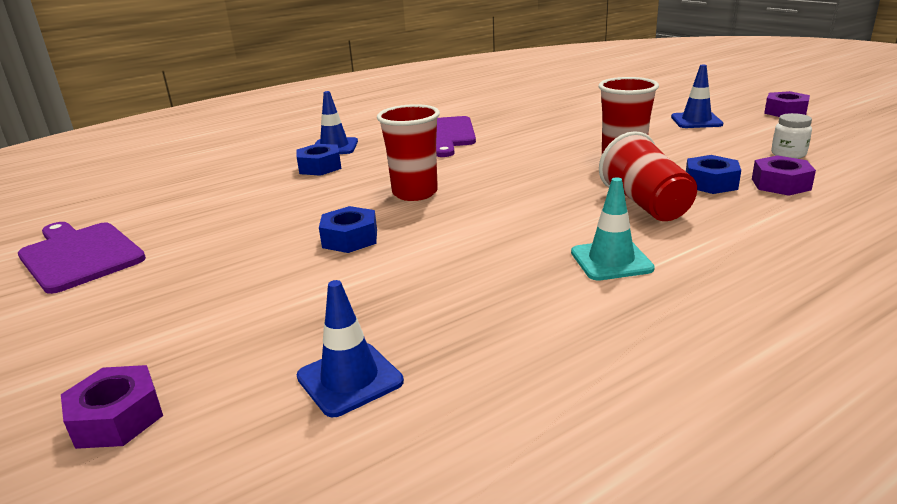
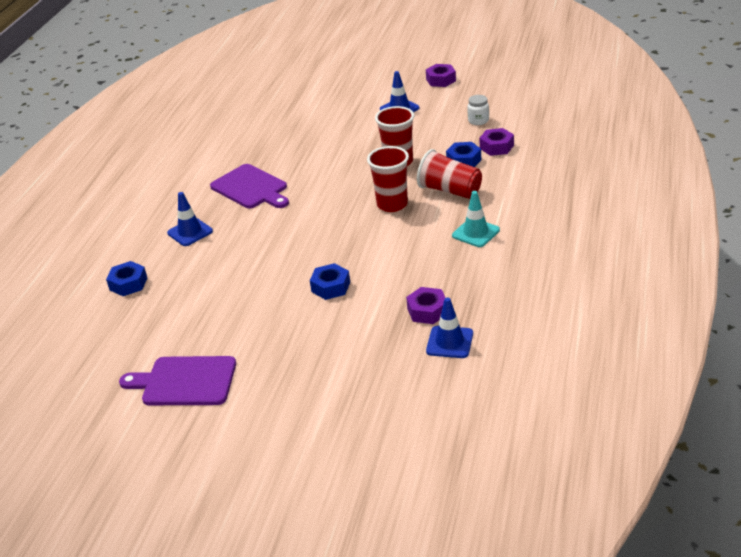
camera: 40 degrees left, 10 degrees up
purple nut [61,365,163,449] -> purple nut moved to [406,287,445,324]
blue nut [296,144,341,176] -> blue nut moved to [106,261,147,296]
red cup [377,104,440,201] -> red cup moved to [367,146,409,212]

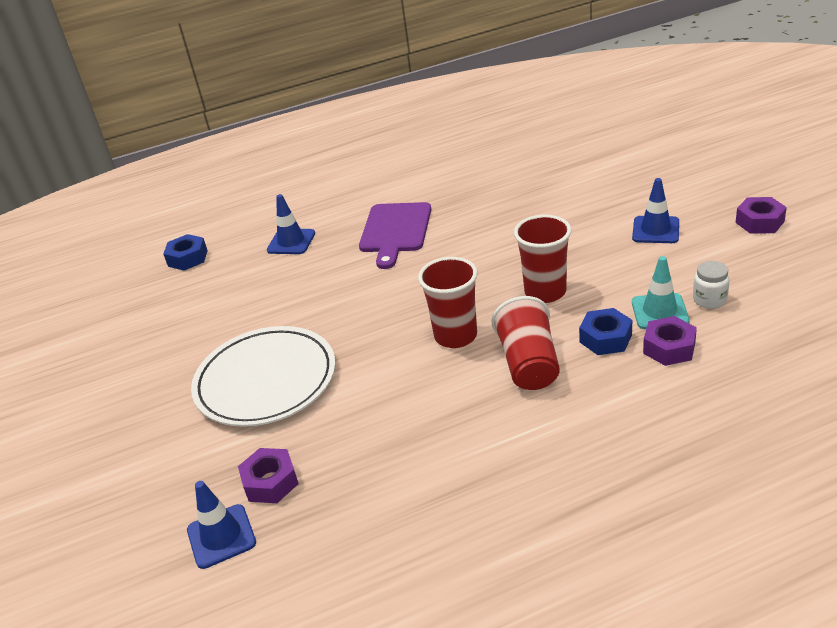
camera: 55 degrees right, 0 degrees up
purple cutting board [119,356,236,405] -> none
blue nut [310,263,350,300] -> white plate [191,326,335,427]
turquoise traffic cone [452,191,500,247] -> turquoise traffic cone moved to [632,256,690,329]

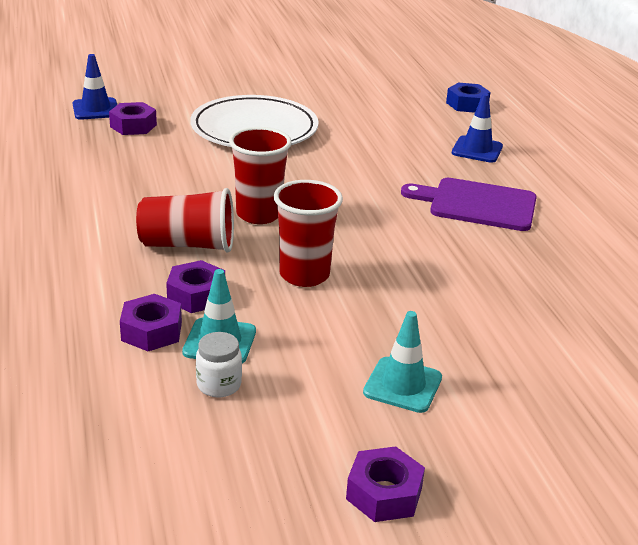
camera: 90 degrees right, 5 degrees down
blue nut [579,308,632,355] -> purple nut [166,260,225,313]
blue traffic cone [632,178,679,243] -> turquoise traffic cone [363,311,442,413]

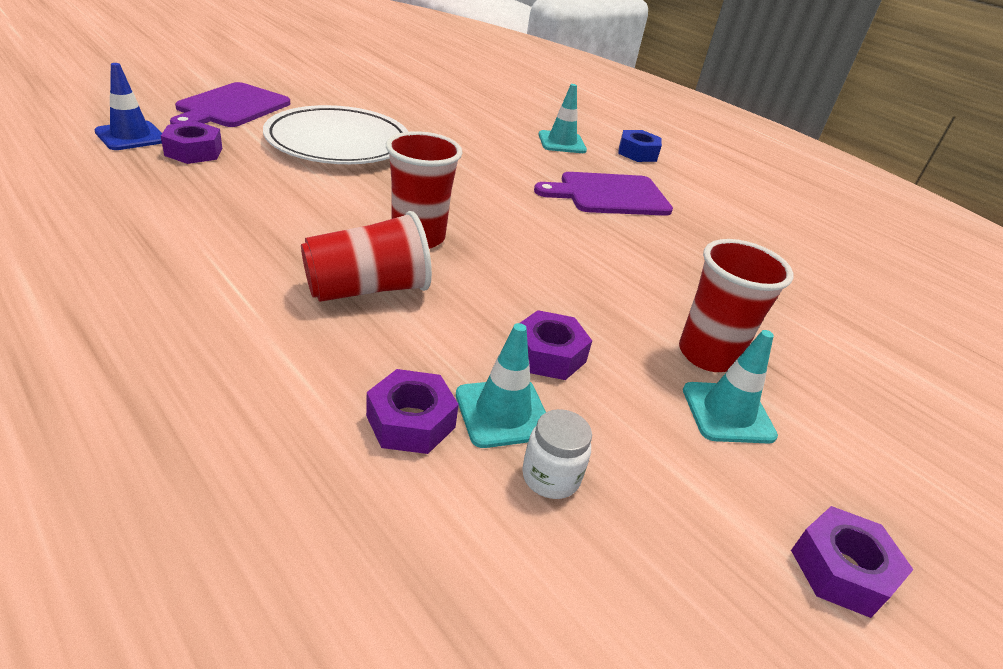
camera: 30 degrees left, 5 degrees up
purple nut [166,260,225,313] -> purple nut moved to [520,310,592,380]
red cup [274,180,343,287] -> red cup moved to [679,239,794,372]
blue nut [446,82,491,113] -> blue nut moved to [618,130,662,162]
blue traffic cone [452,93,503,163] -> turquoise traffic cone [539,84,587,153]
none -> purple cutting board [170,82,290,127]

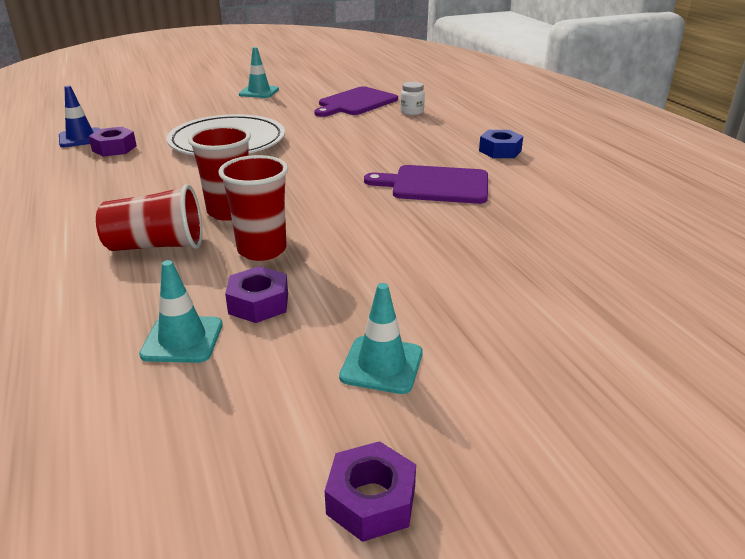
camera: 25 degrees right, 5 degrees down
purple cutting board [170,82,290,127] -> purple cutting board moved to [314,86,398,117]
purple nut [366,369,459,454] -> none
white jar [522,409,592,499] -> white jar moved to [400,82,425,115]
turquoise traffic cone [539,84,587,153] -> turquoise traffic cone moved to [239,47,279,98]
red cup [679,239,794,372] -> red cup moved to [218,155,288,261]

